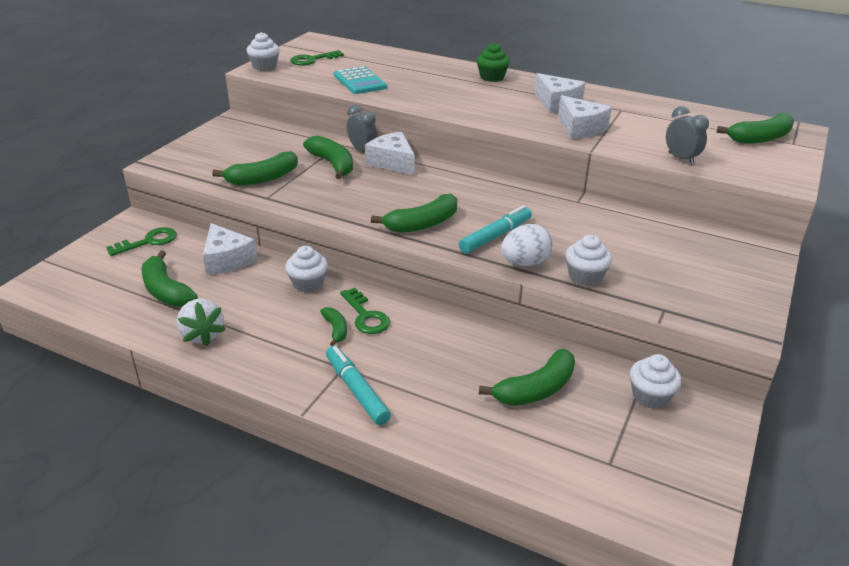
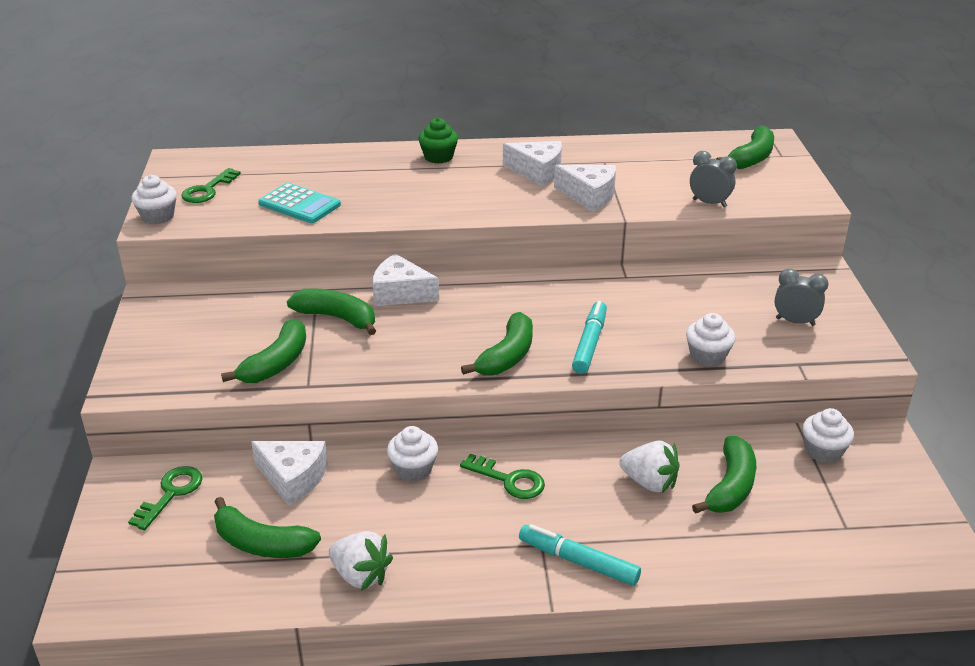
camera: 30 degrees left, 0 degrees up
green banana [320,307,347,346] -> none
grey clock [347,105,377,151] -> grey clock moved to [775,269,828,326]
white egg [501,224,553,266] -> none
none -> white strawberry [619,441,679,493]

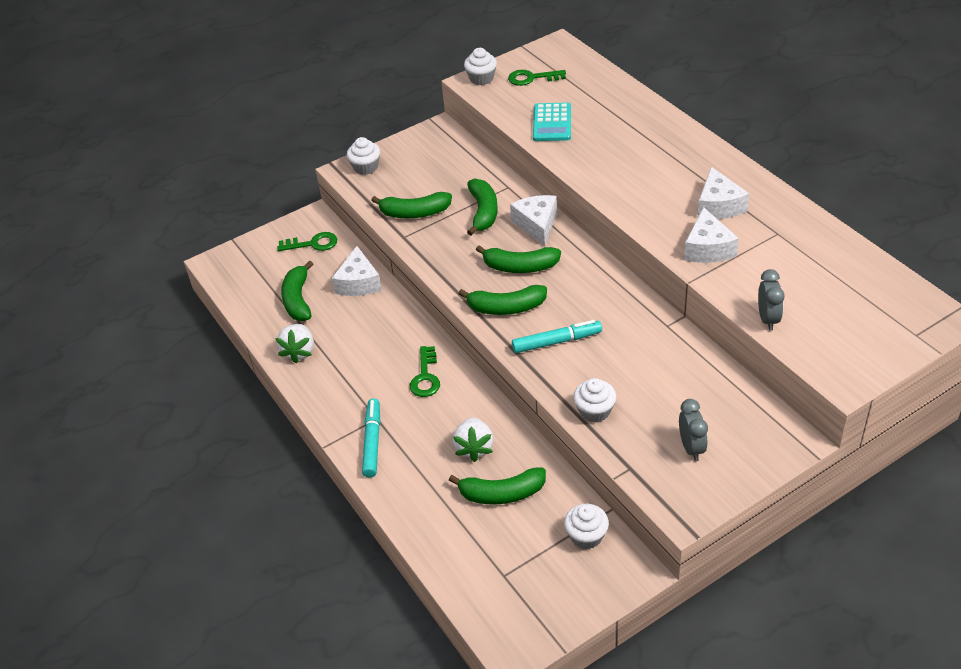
camera: 65 degrees right, 10 degrees up
white cupcake [387,426,438,482] -> white cupcake moved to [347,137,380,175]
green cupcake [418,118,458,164] -> none
green banana [717,126,774,169] -> green banana moved to [476,245,561,273]

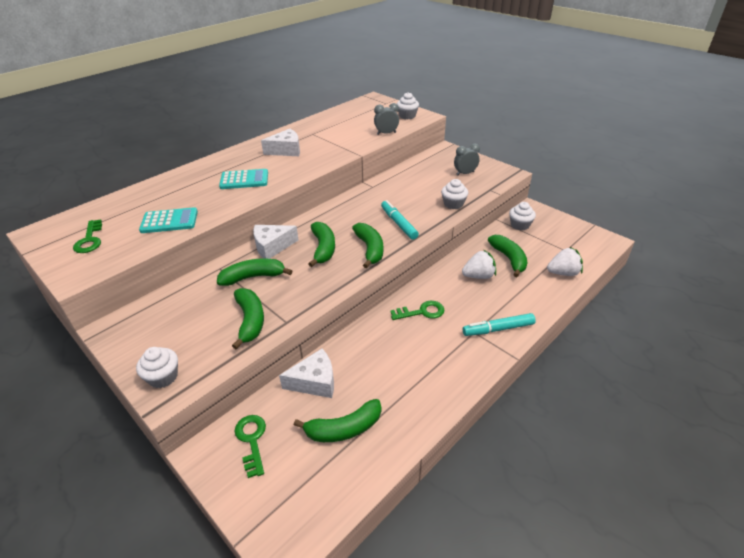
camera: 105 degrees left, 5 degrees down
white strawberry [275,324,314,364] -> white strawberry moved to [547,247,583,276]
white cupcake [464,48,497,85] -> white cupcake moved to [397,92,419,119]
white cheese [684,207,739,263] -> none
none -> turquoise calculator [219,169,268,189]

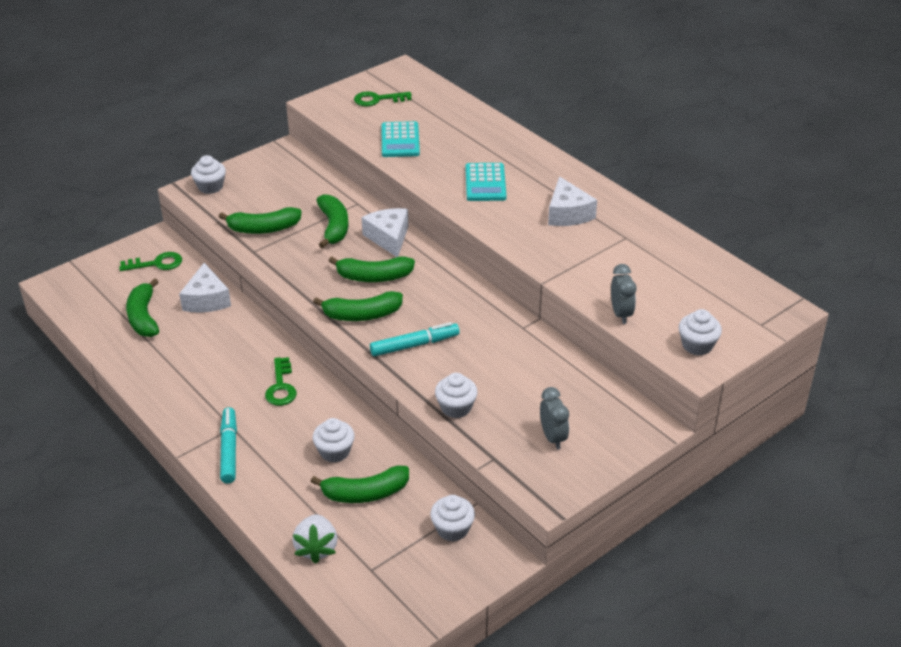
camera: 95 degrees right, 0 degrees up
white strawberry [462,250,496,279] -> white cupcake [313,418,355,462]

